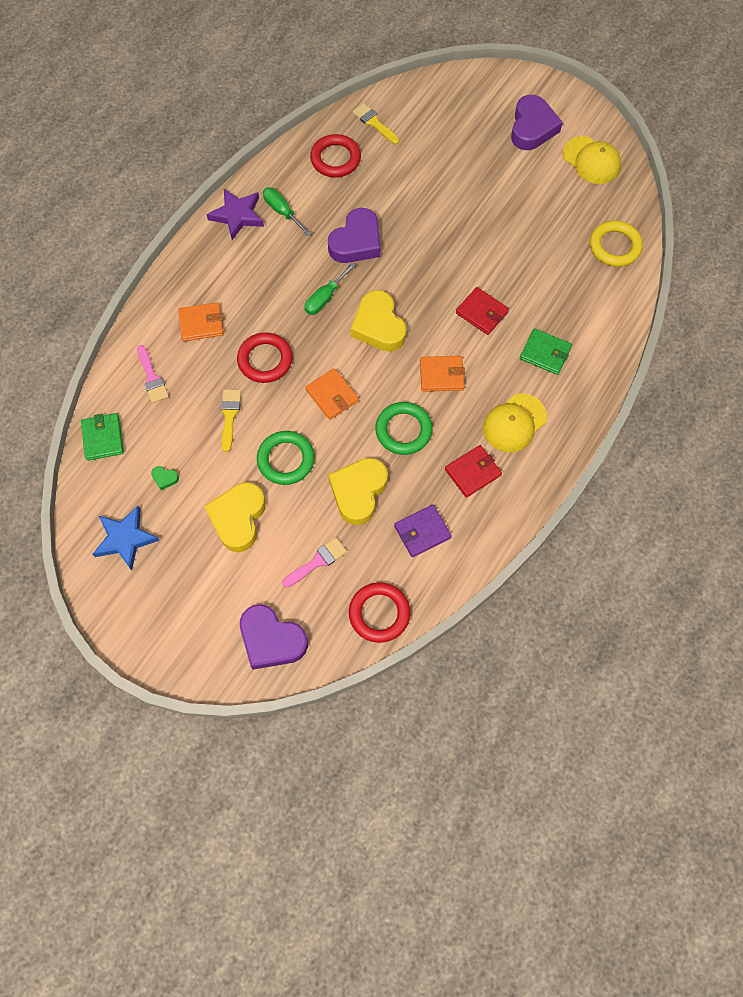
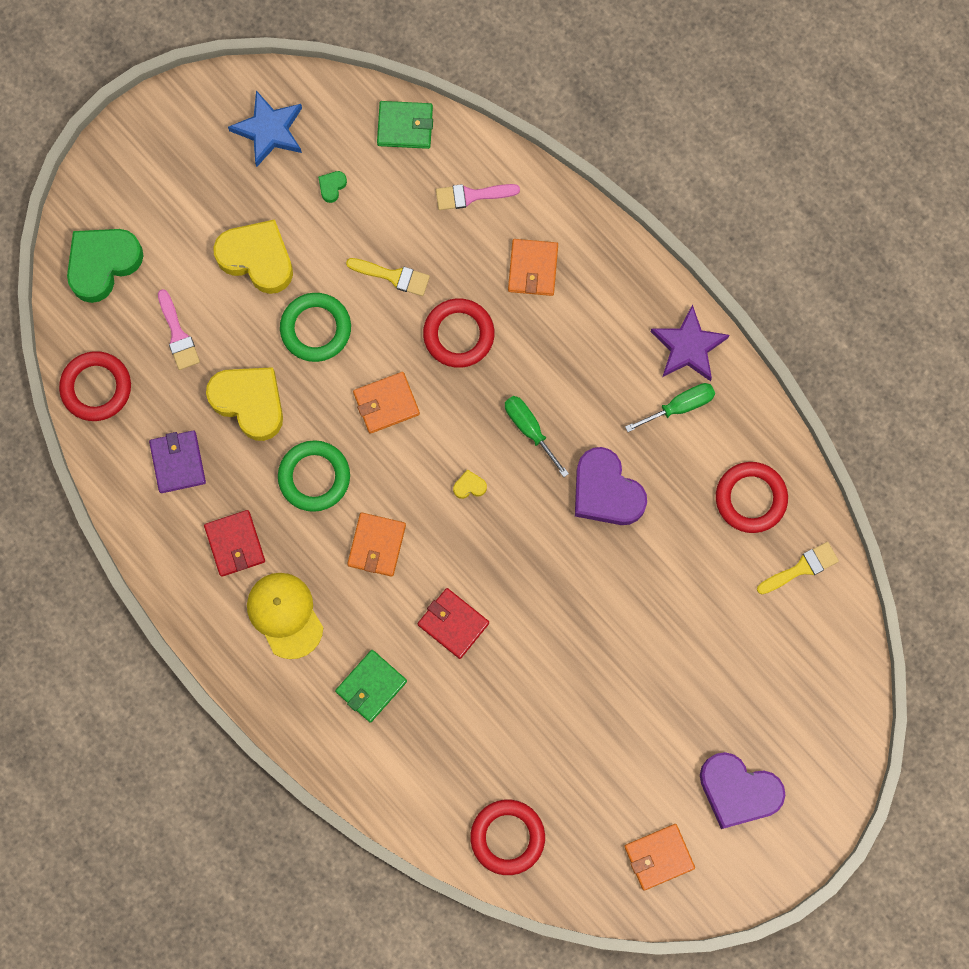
camera: 105 degrees right, 10 degrees up
purple heart [240,604,308,670] -> green heart [67,229,144,303]
yellow heart [351,290,407,351] -> yellow heart [453,469,487,499], size x0.40
red wallet [456,287,509,335] -> red wallet turned 75 degrees clockwise [418,588,489,659]
yellow cap [563,136,621,184] -> orange wallet [624,824,695,890]
yellow ring [590,220,643,267] -> red ring [470,800,545,875]

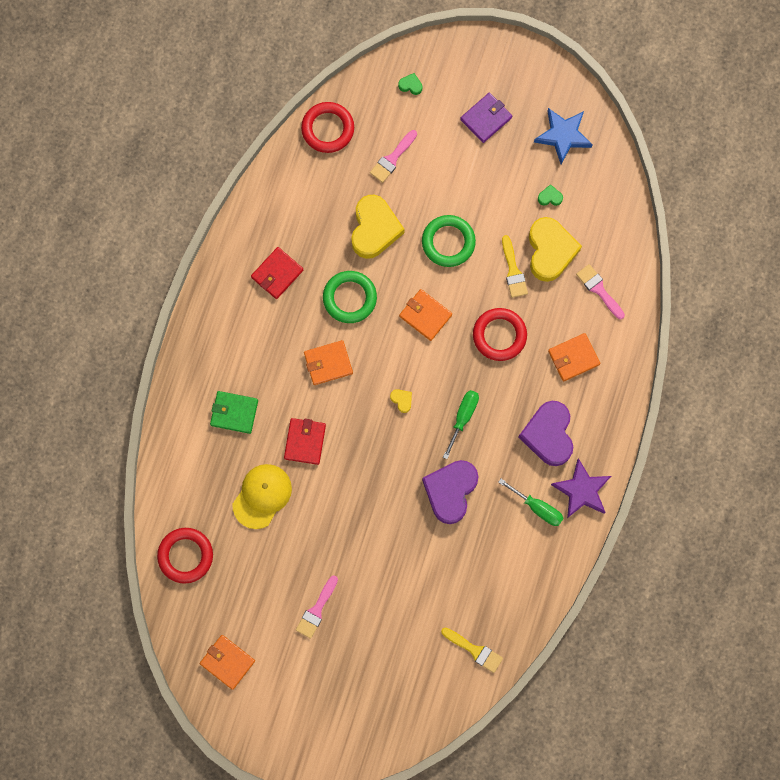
camera: 60 degrees right, 0 degrees up
green heart [67,229,144,303] -> green heart [398,73,422,95], size x0.40
purple wallet [149,431,206,493] -> purple wallet moved to [460,92,512,143]
yellow heart [213,219,293,294] -> yellow heart moved to [529,217,582,282]
yellow cap [247,573,323,659] -> yellow cap moved to [232,464,292,529]
green wallet [377,101,433,149] -> none
purple heart [700,752,785,829] -> purple heart moved to [519,401,573,466]
red ring [716,462,788,533] -> none
none -> pink brush [296,575,338,639]

